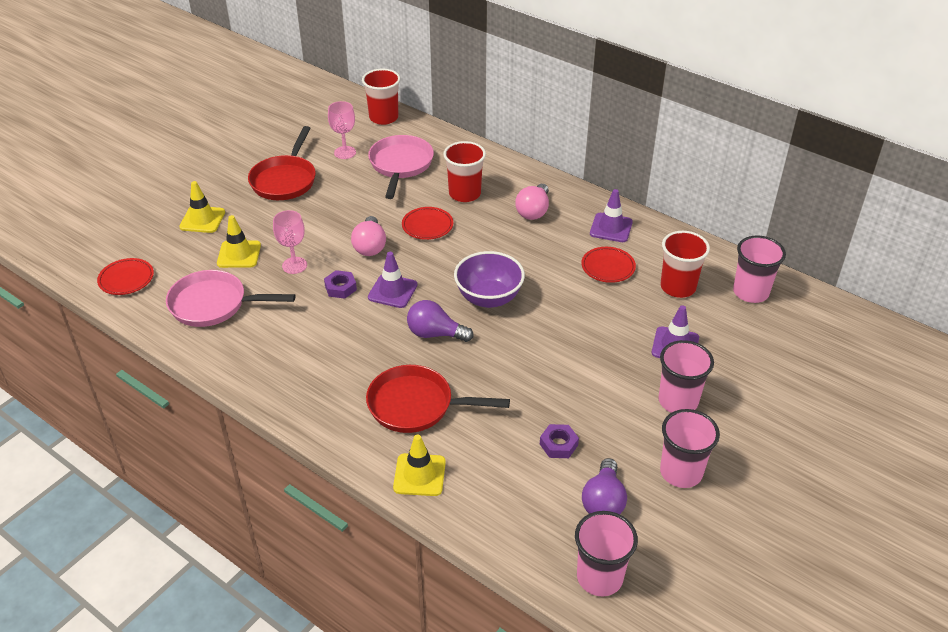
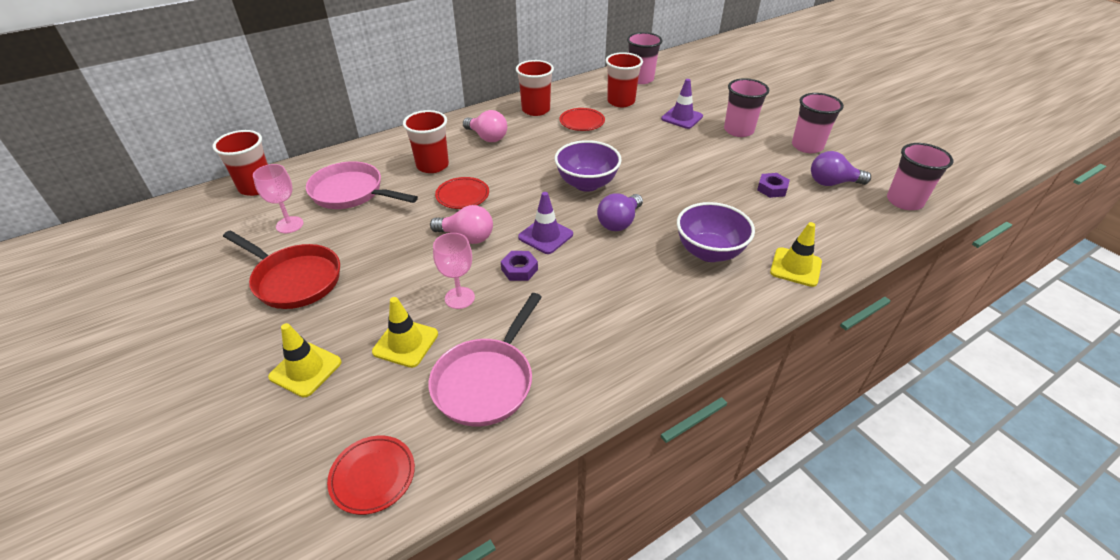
camera: 70 degrees left, 0 degrees up
red pan [366,365,510,433] -> purple bowl [677,202,755,262]
purple light bulb [582,458,627,514] -> purple light bulb turned 150 degrees clockwise [811,151,871,186]
purple traffic cone [590,189,633,242] -> red cup [516,60,554,116]

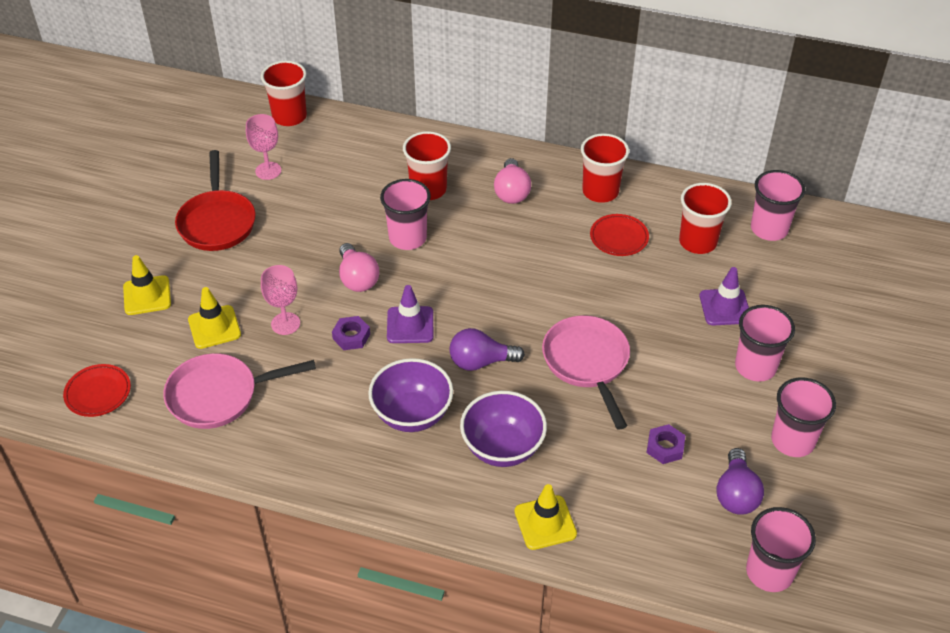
camera: 50 degrees right, 5 degrees up
pink pan [306,161,418,209] -> pink pan moved to [542,316,630,430]
red plate [435,177,489,209] -> pink cup [380,179,431,250]
purple bowl [555,140,622,192] -> purple bowl moved to [368,358,453,432]
purple light bulb [811,151,871,186] -> purple light bulb turned 135 degrees counterclockwise [716,448,764,515]

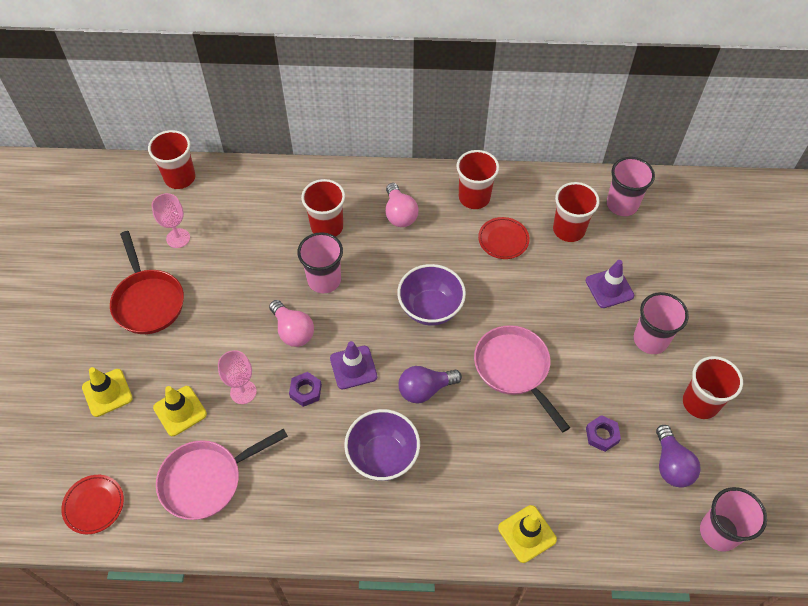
camera: 15 degrees left, 10 degrees up
purple bowl [460,391,547,467] -> purple bowl moved to [397,264,466,325]
pink cup [771,377,836,457] -> red cup [683,356,743,419]

